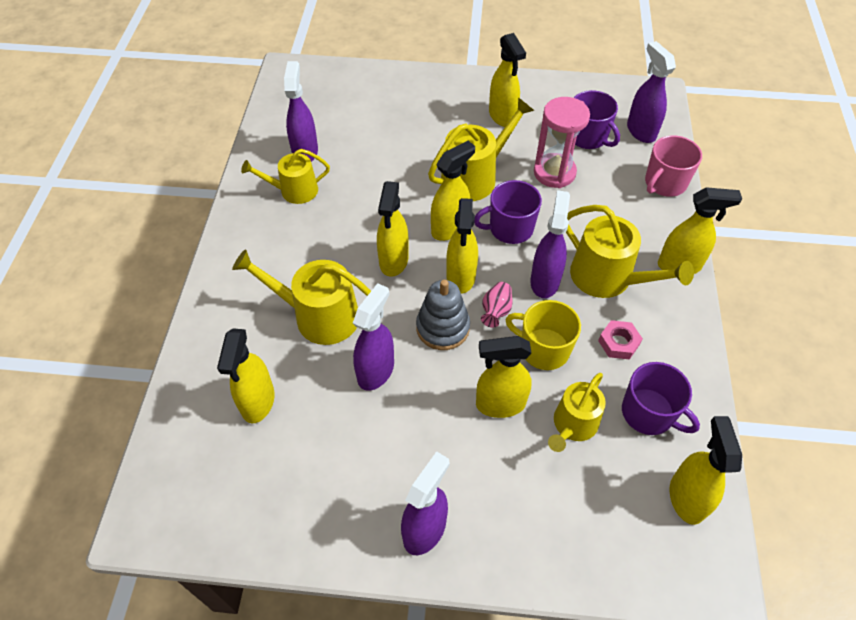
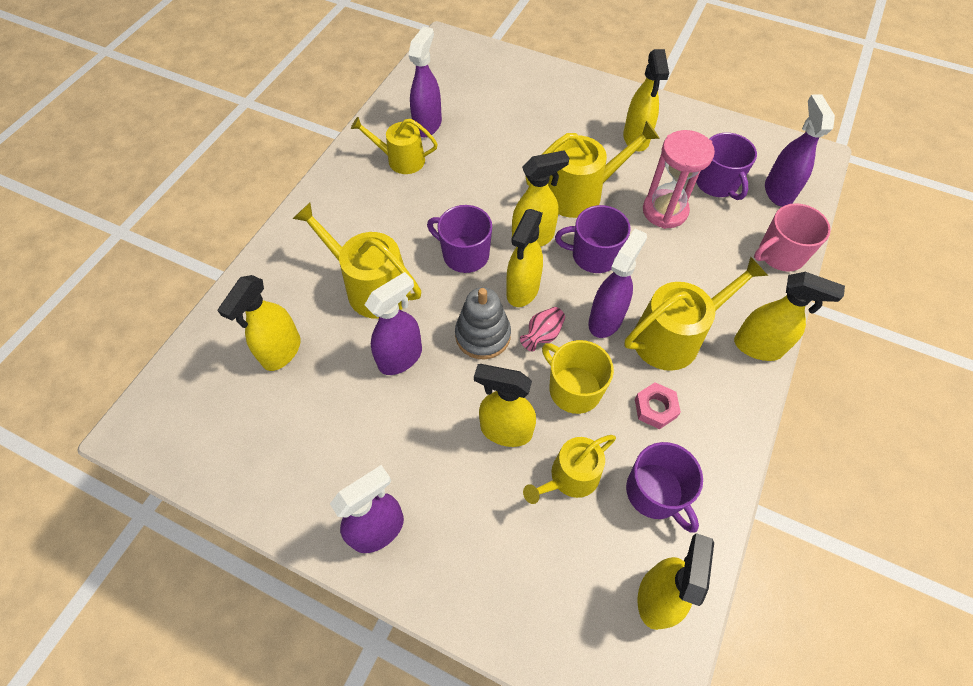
camera: 20 degrees right, 5 degrees up
yellow spray bottle [377,181,409,277] -> purple mug [427,205,492,273]
yellow watering can [566,205,694,298] -> yellow watering can turned 90 degrees counterclockwise [624,256,768,371]

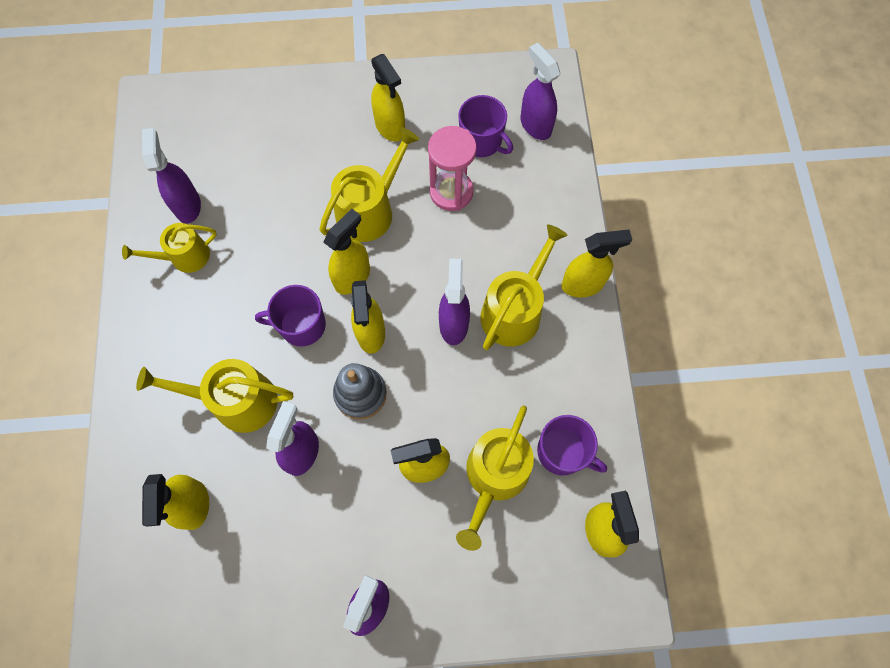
camera: 30 degrees left, 10 degrees up
pink vase [520,307,565,352] -> none
yellow watering can [523,435,616,504] -> yellow watering can [456,405,534,551], size x1.51
yellow mug [542,340,614,414] -> none
purple mug [555,205,631,273] -> none
pink nut [635,382,681,429] -> none
pink mug [754,203,831,271] -> none

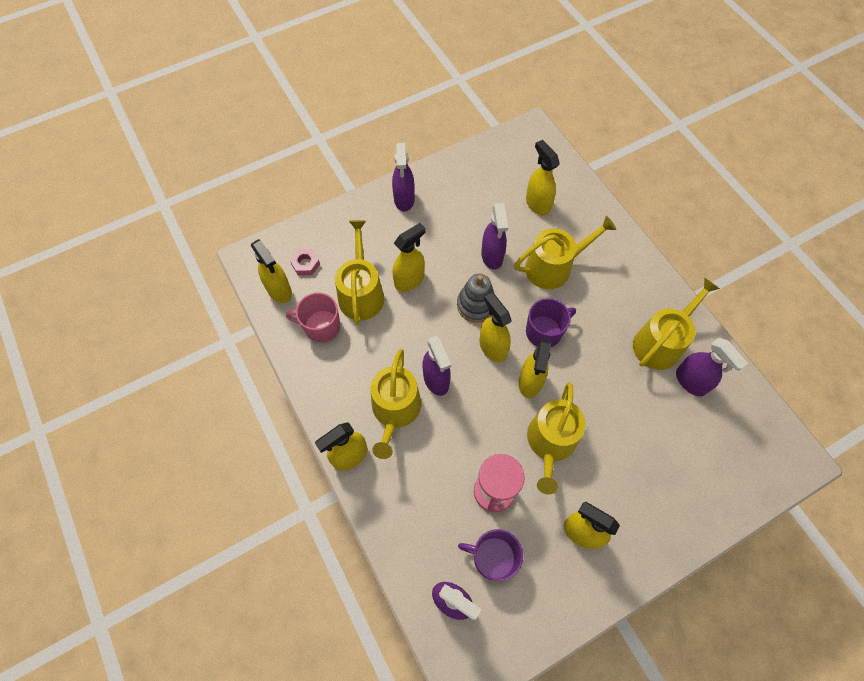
camera: 155 degrees right, 5 degrees down
yellow watering can [122,223,217,273] -> yellow watering can [633,278,720,370], size x1.51
purple mug [537,415,607,475] -> pink mug [286,293,340,342]
none -> pink nut [290,249,320,275]

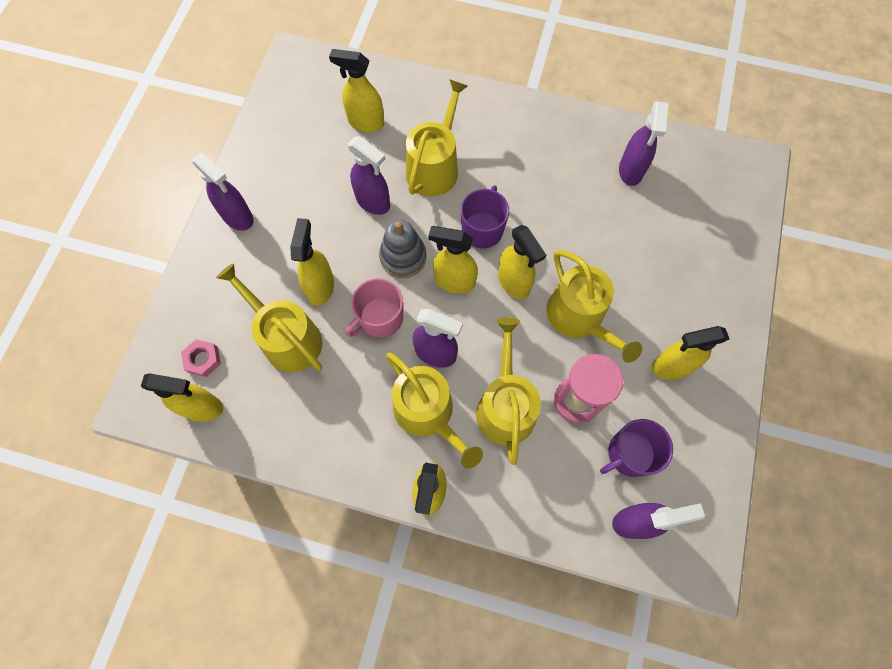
camera: 45 degrees left, 5 degrees up
pink mug [286,293,340,342] -> pink mug moved to [345,278,403,338]
yellow watering can [633,278,720,370] -> yellow watering can moved to [476,317,541,465]
purple spray bottle [676,338,748,396] -> purple spray bottle turned 90 degrees clockwise [619,101,668,186]

